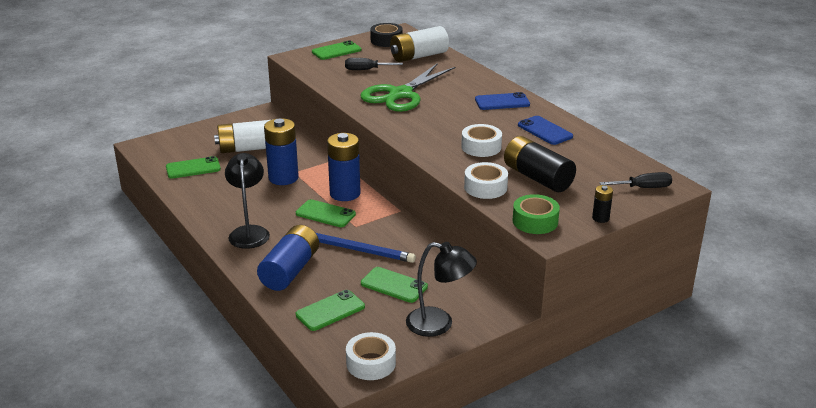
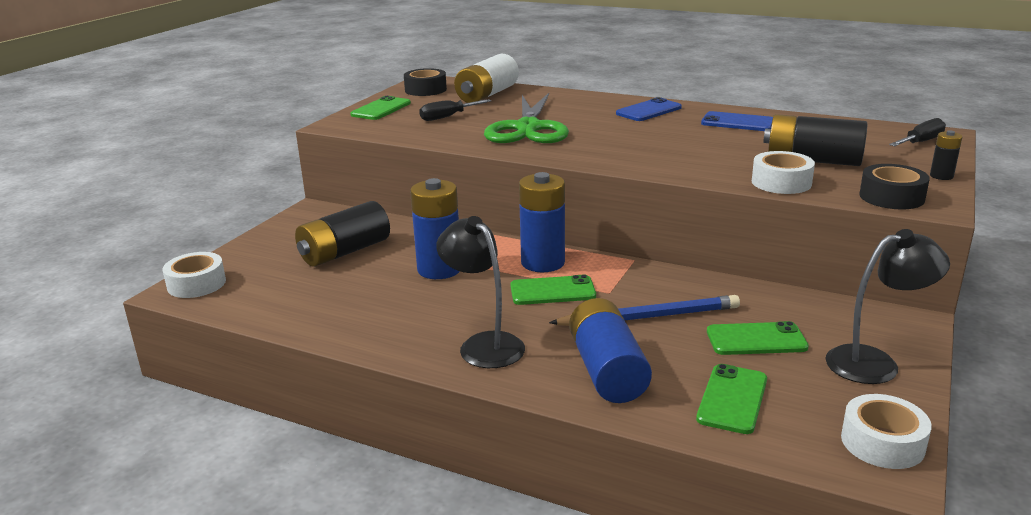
camera: 30 degrees left, 5 degrees down
green phone [166,156,221,179] -> none
white battery [214,120,270,153] -> black battery [295,201,390,267]
white tape [461,124,502,157] -> white tape moved to [162,252,226,298]
green tape [512,194,560,234] -> black tape [859,164,930,209]

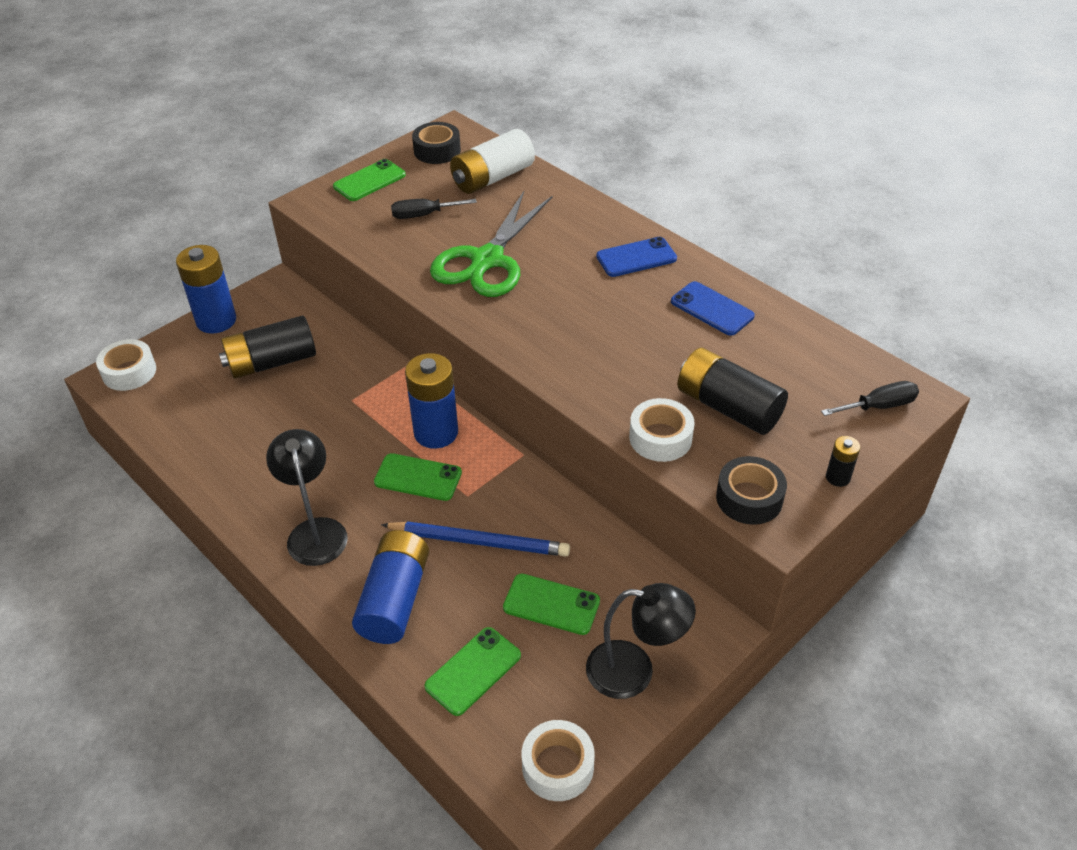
camera: 20 degrees right, 20 degrees up
blue battery [410,178,460,279] -> blue battery moved to [176,245,236,334]

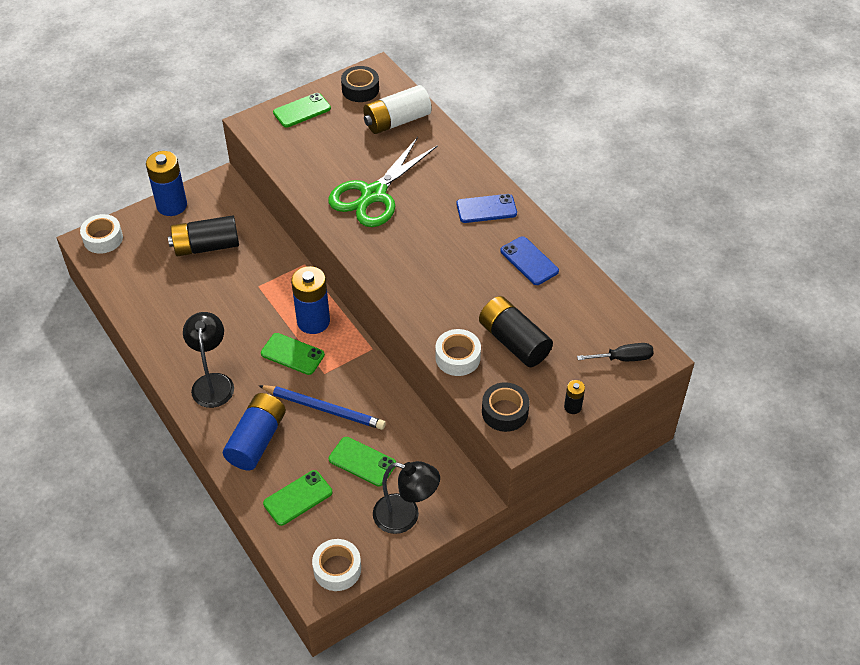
camera: 10 degrees right, 5 degrees up
black screwdriver [391,199,477,219] -> none

